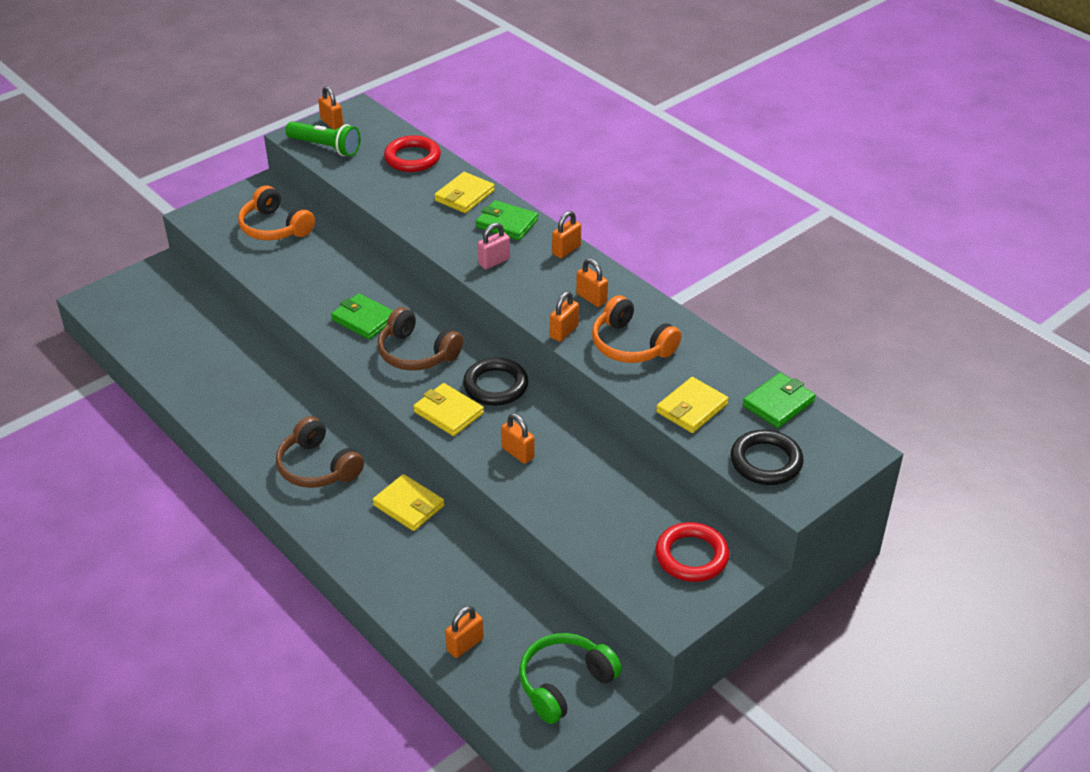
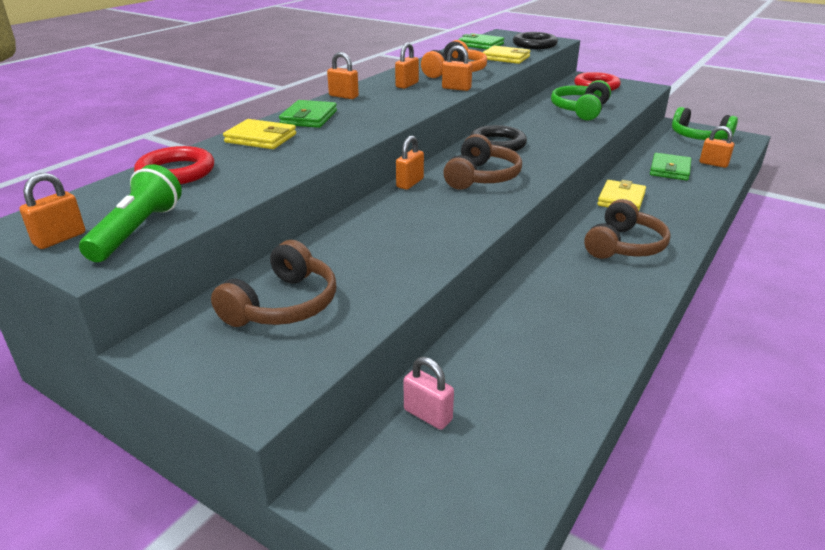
camera: 105 degrees left, 10 degrees down
orange headphones [238,185,315,241] -> brown headphones [211,240,336,327]
green wallet [331,293,393,340] -> green wallet moved to [650,153,691,181]
yellow wallet [413,383,484,436] -> none
pink padlock [478,223,510,269] -> pink padlock moved to [404,357,454,430]
orange padlock [501,413,535,464] -> orange padlock moved to [396,136,424,190]
none -> green headphones [551,80,611,120]

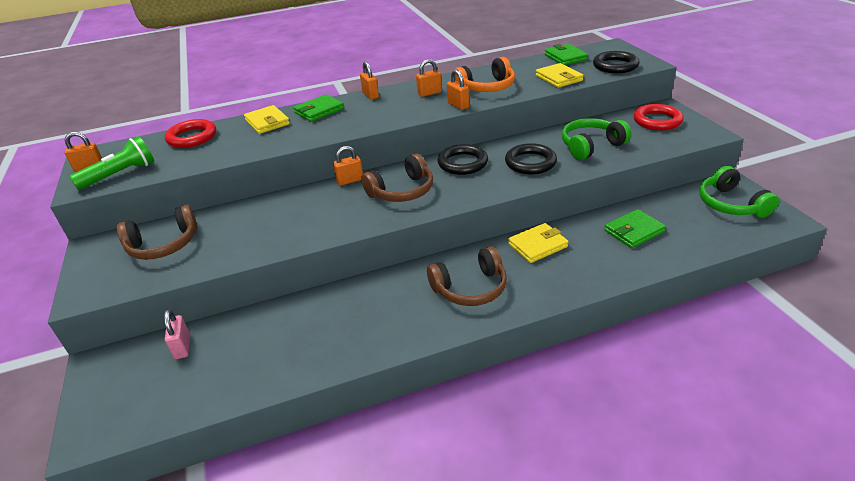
camera: 40 degrees right, 5 degrees up
orange padlock [700,126,734,168] -> none
none -> black ring [505,143,557,174]

